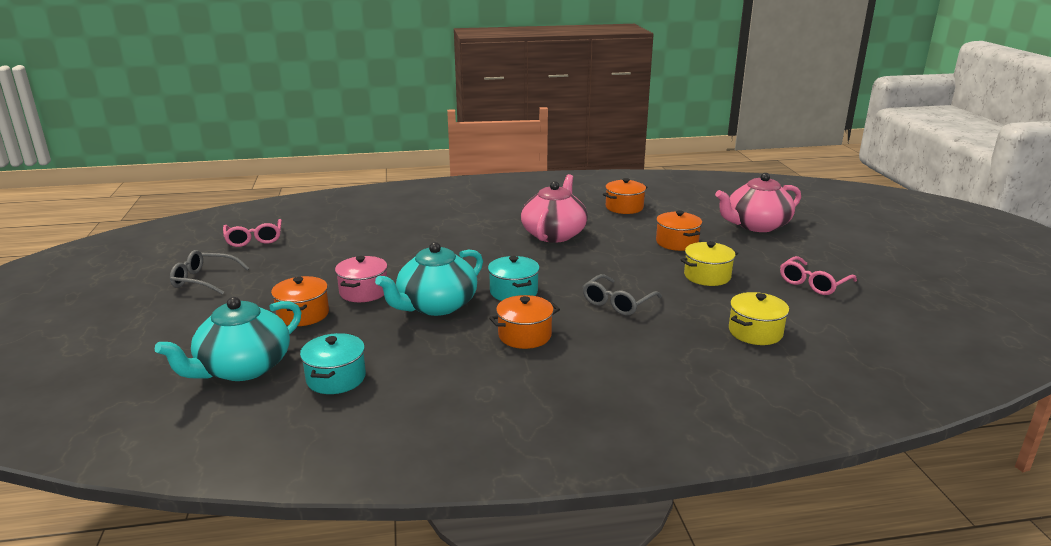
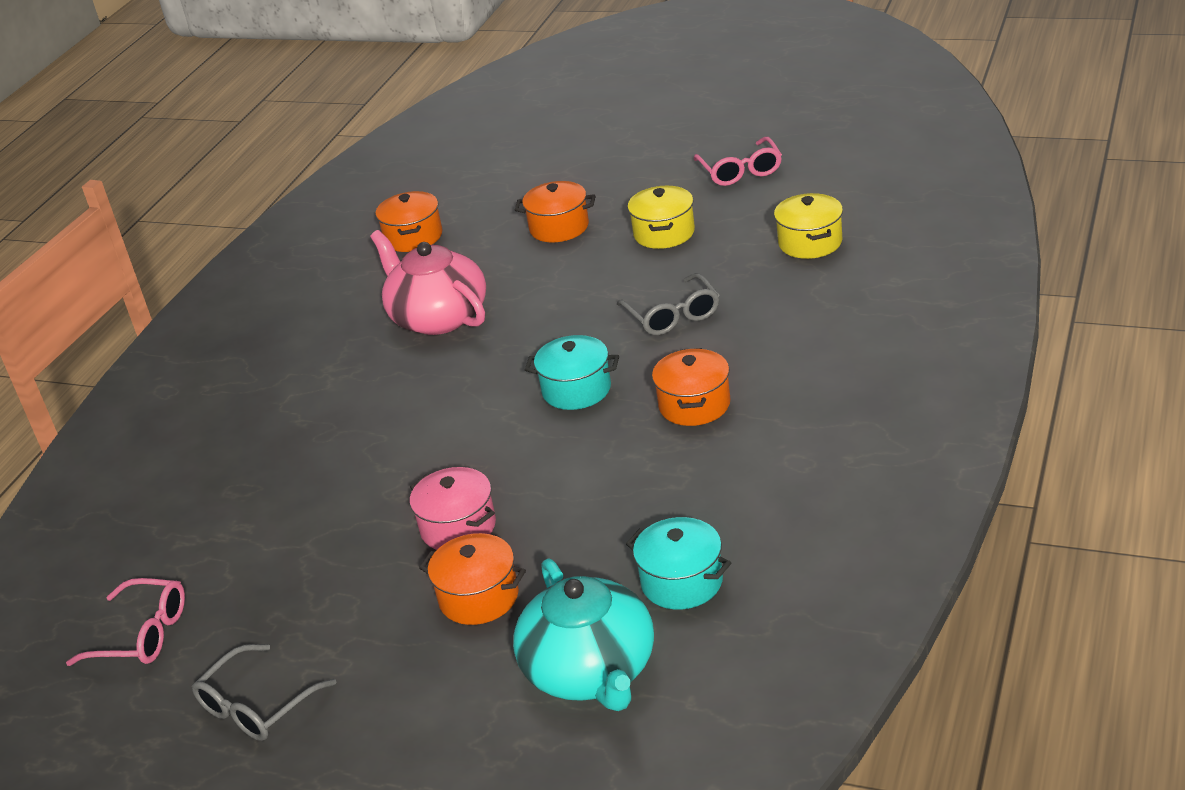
camera: 55 degrees left, 10 degrees up
turquoise teapot [375,242,483,316] -> none
pink teapot [715,173,801,232] -> none

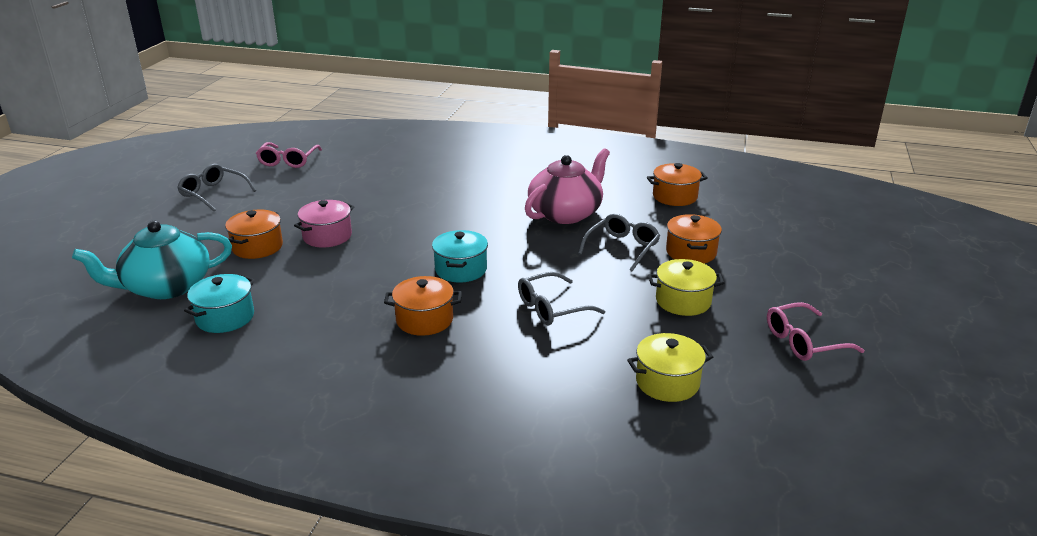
camera: 80 degrees right, 5 degrees down
none -> grey glasses [578,214,660,271]

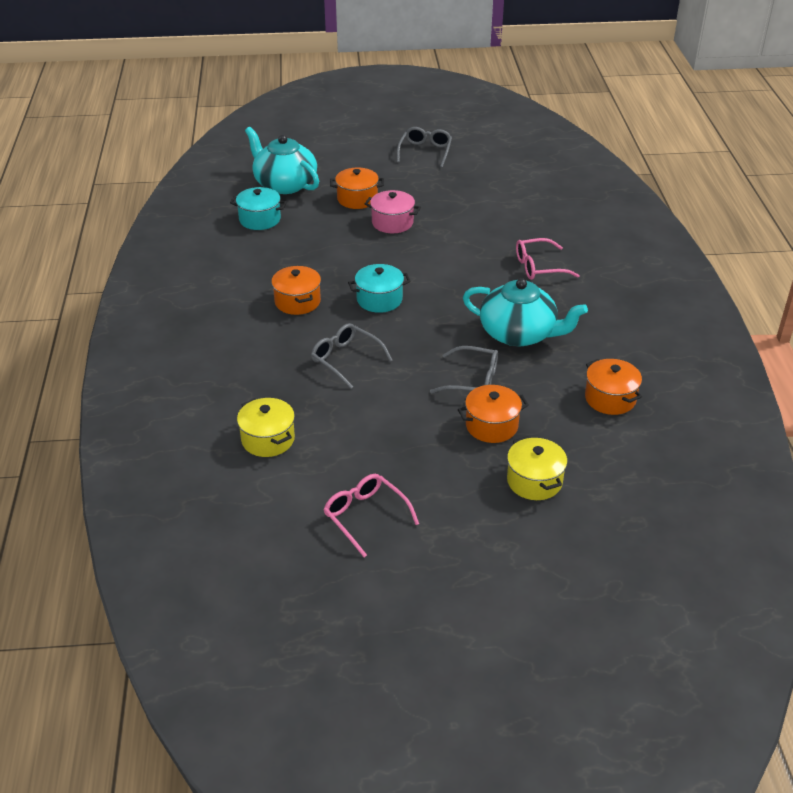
camera: 70 degrees right, 10 degrees up
pink glasses [256,142,322,168] -> pink glasses moved to [516,238,580,280]
pink teapot [525,148,610,224] -> turquoise teapot [463,278,588,347]
yellow pot [648,259,724,316] -> yellow pot moved to [507,436,567,500]

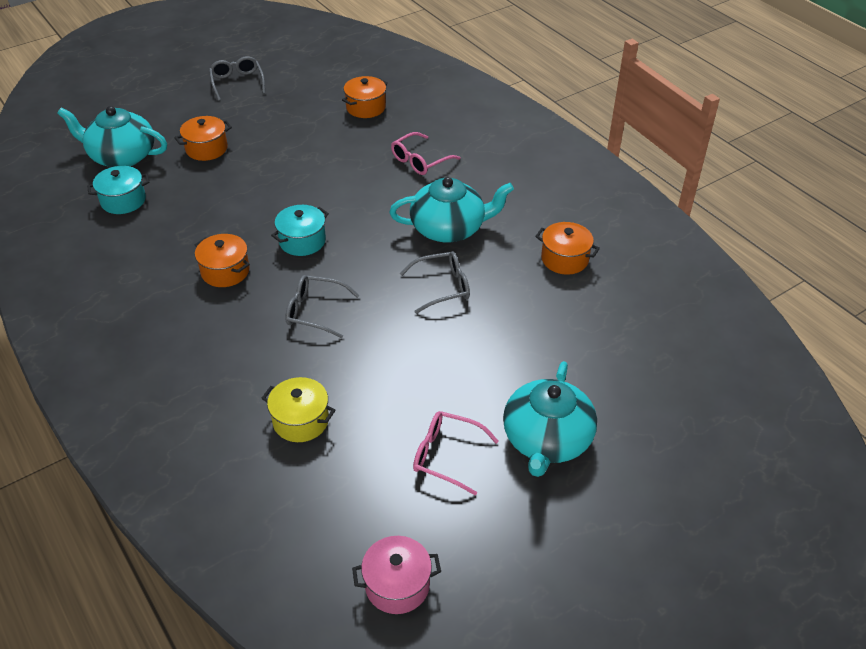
camera: 30 degrees left, 5 degrees up
pink pot [365,190,421,233] -> pink pot moved to [352,536,441,614]
orange pot [458,385,529,443] -> orange pot moved to [342,76,388,118]
yellow pot [507,436,567,500] -> none
none -> turquoise teapot [503,361,597,477]

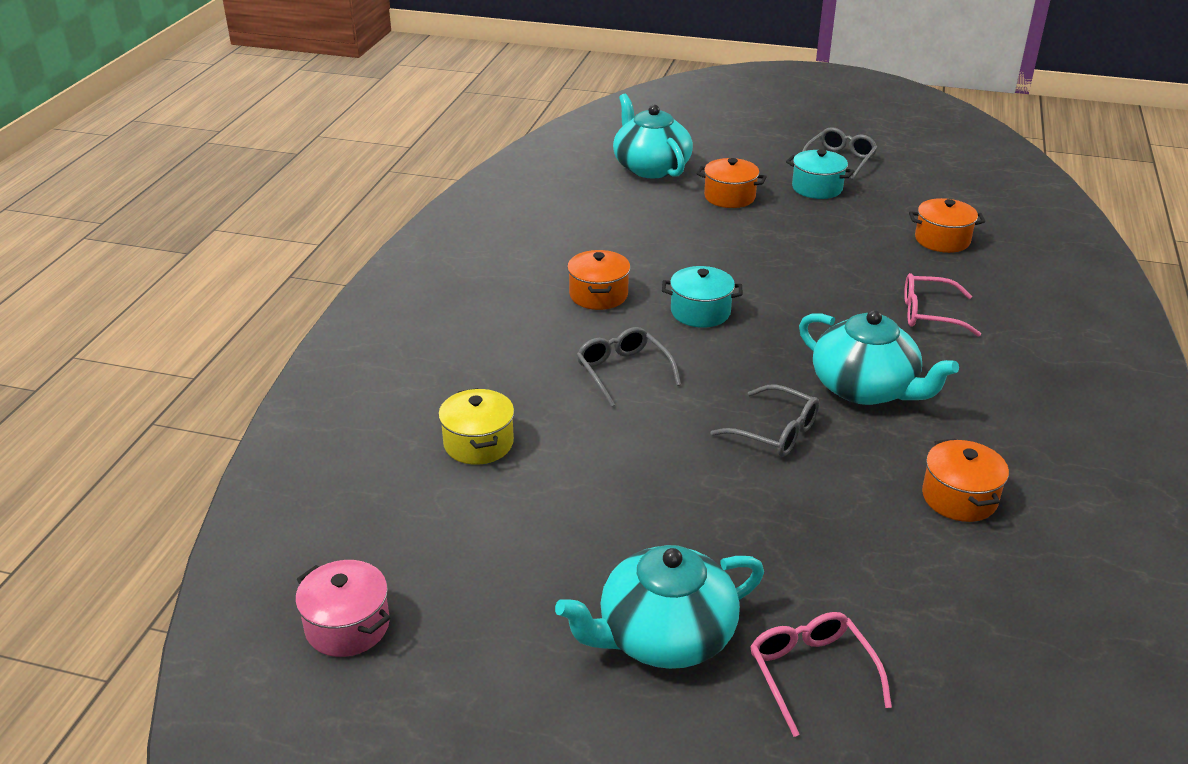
camera: 50 degrees right, 10 degrees down
turquoise pot [87,166,150,214] -> turquoise pot moved to [786,150,855,199]
pink glasses [413,411,499,496] -> pink glasses moved to [750,612,892,737]

